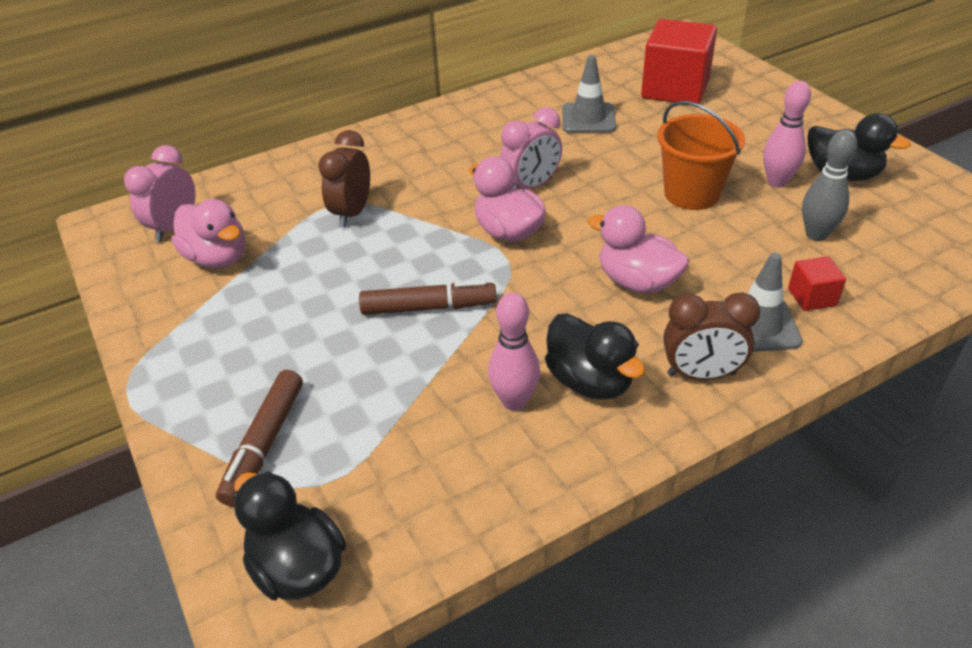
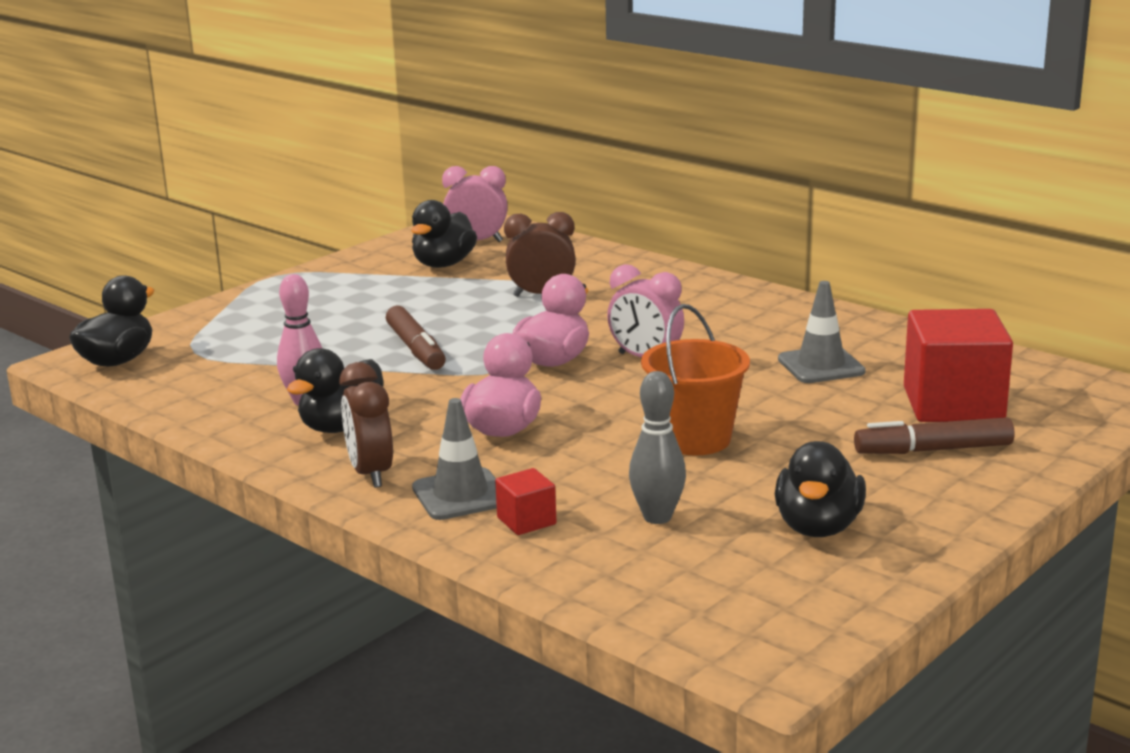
camera: 70 degrees right, 20 degrees down
pink duck [171,199,245,268] -> black duck [411,200,477,268]
brown marker [216,370,303,507] -> brown marker moved to [854,417,1015,454]
pink bowling pin [763,81,811,188] -> none

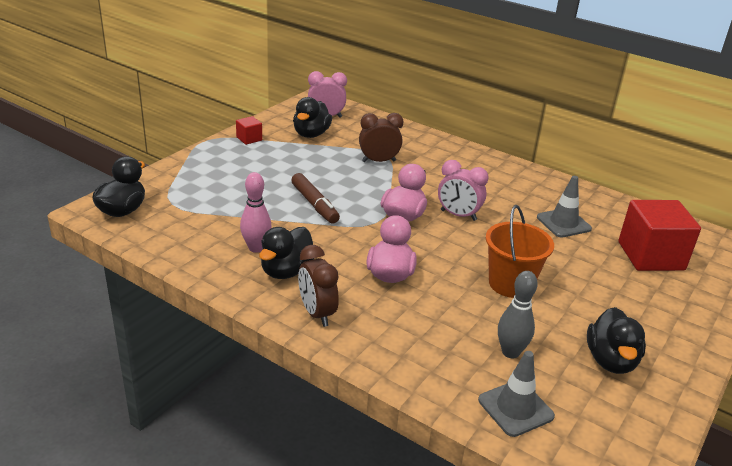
camera: 10 degrees left, 10 degrees up
grey traffic cone [412,398,497,520] -> grey traffic cone moved to [478,351,555,437]
red cube [495,468,557,535] -> red cube moved to [236,116,262,145]
brown marker [854,417,1015,454] -> none

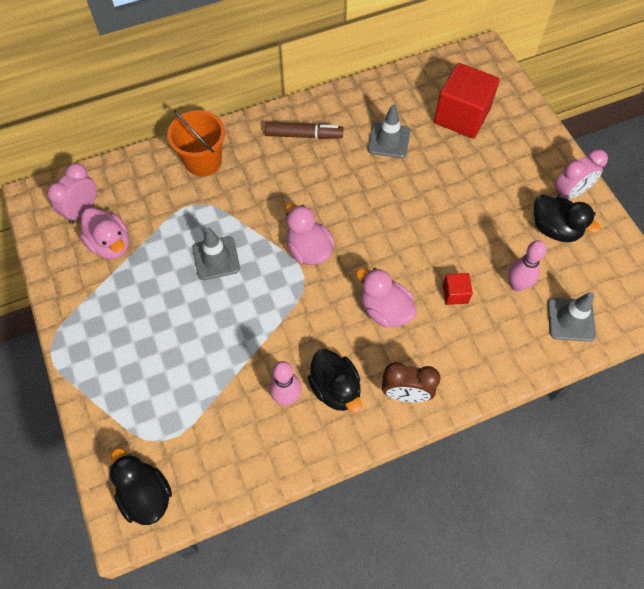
camera: 55 degrees left, 30 degrees up
red cube [236,116,262,145] -> red cube moved to [443,273,473,305]
brown marker [291,173,340,223] -> brown marker moved to [265,122,343,139]
black duck [293,97,332,138] -> pink duck [79,208,129,259]
brown clock [359,113,403,162] -> none
pink clock [438,160,489,221] -> pink clock moved to [555,149,608,199]
orange bucket [486,205,554,298] -> orange bucket moved to [167,110,225,176]
grey bowling pin [498,271,538,358] -> pink bowling pin [508,240,547,292]
none -> grey traffic cone [192,227,240,280]

